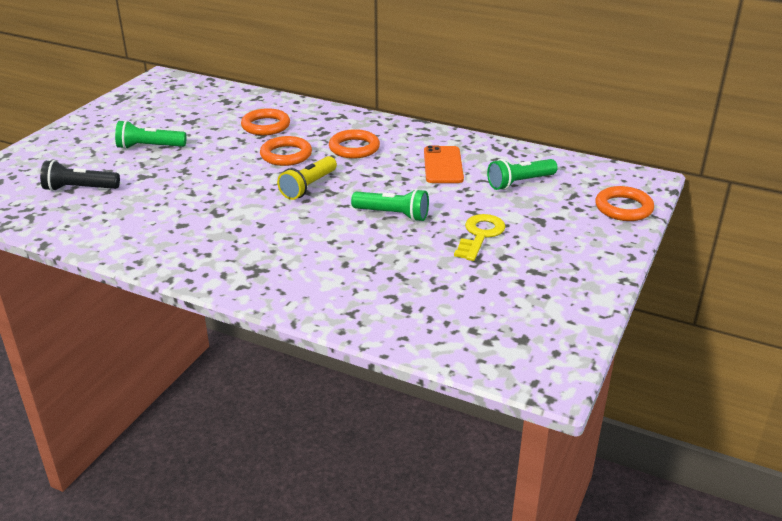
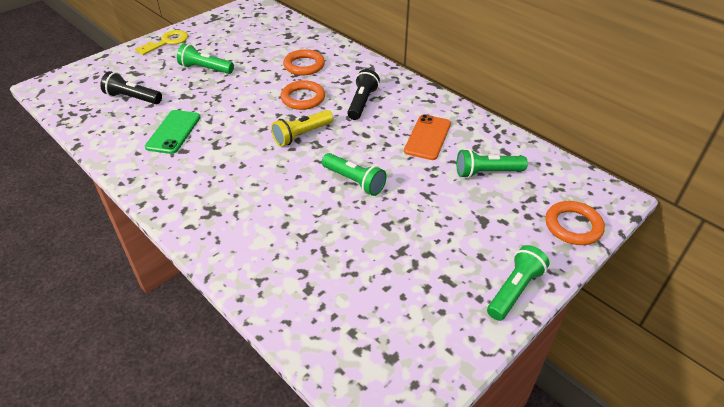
camera: 20 degrees right, 10 degrees up
orange ring [329,129,380,159] -> black flashlight [347,69,380,120]
yellow key [454,214,505,261] -> yellow key moved to [135,30,188,55]
none -> green phone [145,110,201,154]
none -> green flashlight [487,245,550,321]

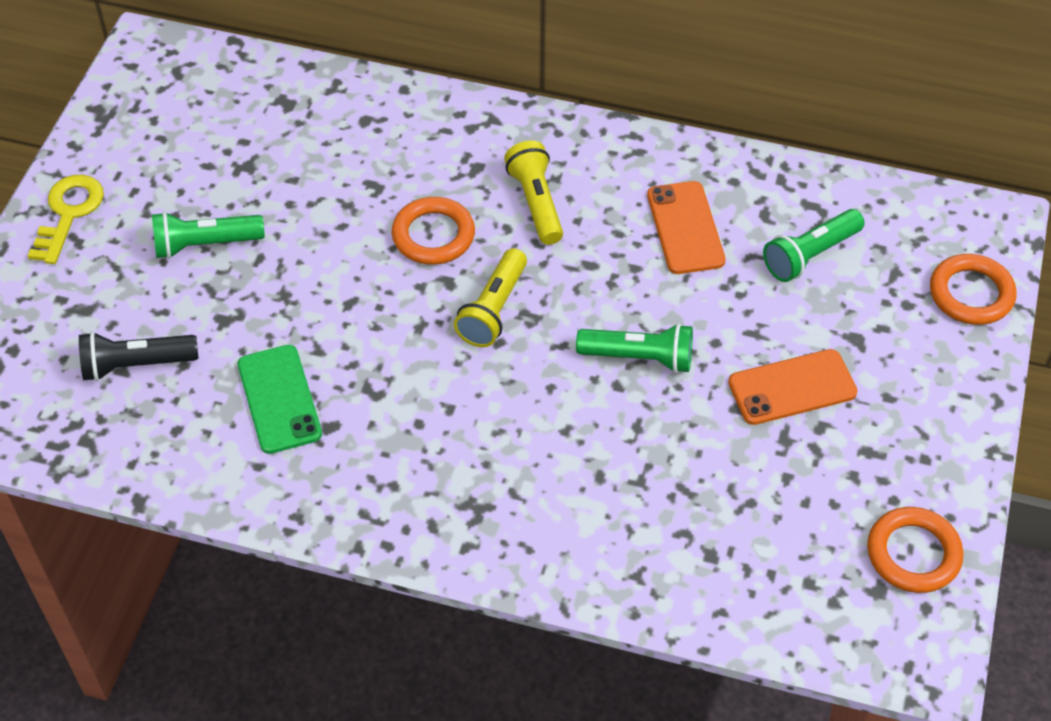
camera: 30 degrees left, 10 degrees up
orange ring [283,49,325,75] -> orange ring moved to [867,507,964,593]
black flashlight [347,69,380,120] -> yellow flashlight [504,141,563,245]
green flashlight [487,245,550,321] -> none
none -> orange phone [728,349,858,425]

